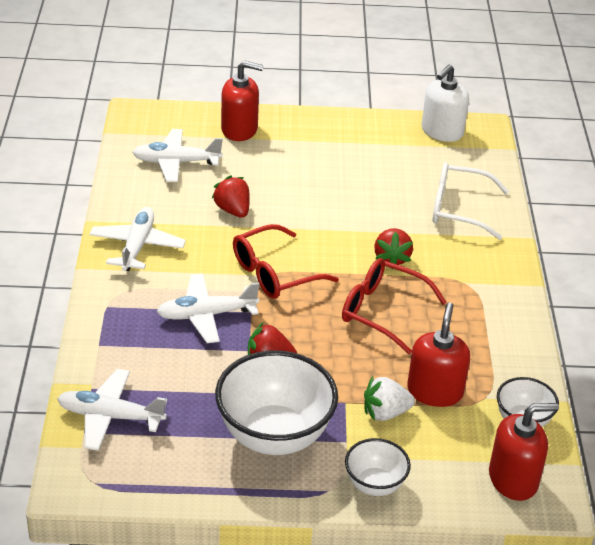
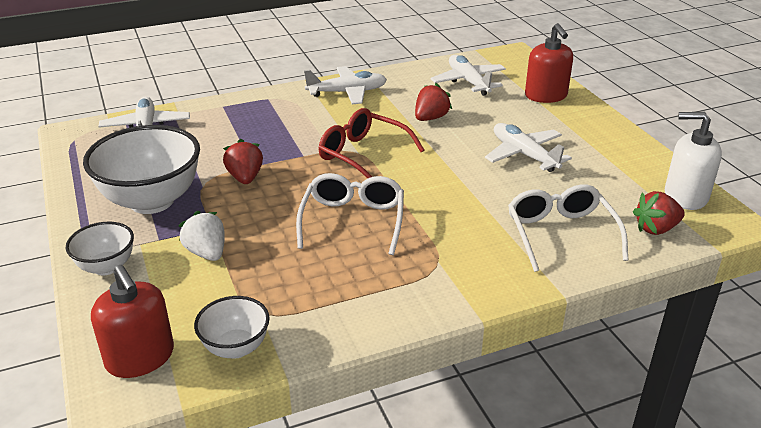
camera: 70 degrees right, 5 degrees down
white plane [156,274,260,343] -> white plane moved to [485,123,572,172]
red glasses [342,258,447,354] -> white glasses [296,173,404,255]
red strawberry [374,228,413,269] -> red strawberry moved to [633,191,685,235]
red soap dispenser [407,302,470,407] -> none

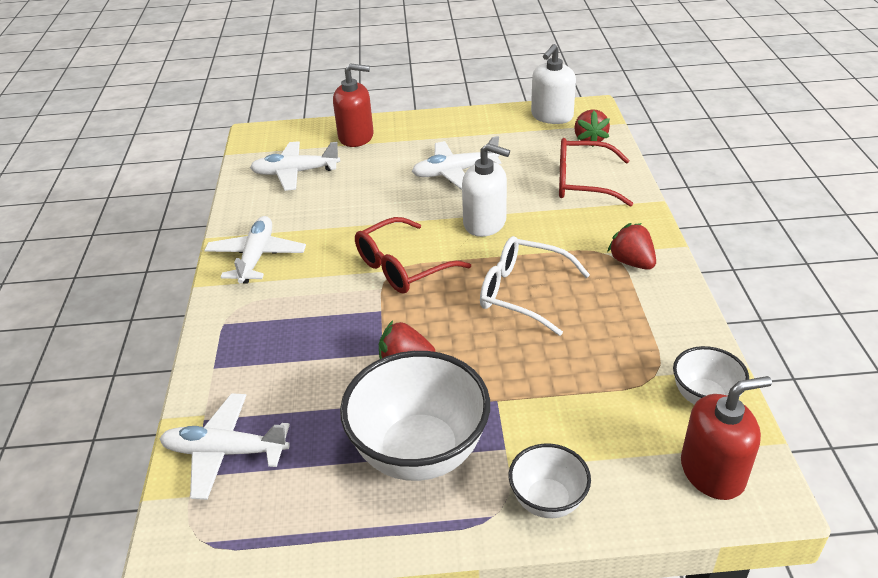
camera: 70 degrees left, 5 degrees up
white strawberry [178,211,225,261] -> none
red strawberry [415,83,452,121] -> red strawberry moved to [607,223,656,270]
white glasses [508,184,628,272] -> red glasses [559,138,633,207]
none -> white soap dispenser [462,143,510,237]

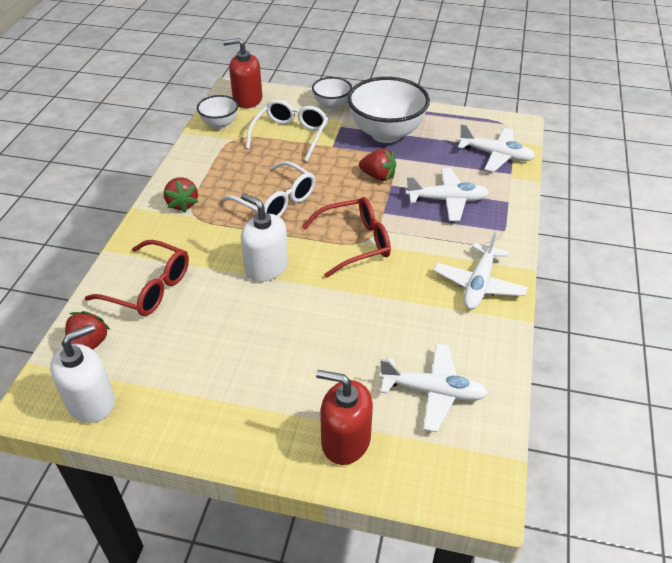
camera: 165 degrees left, 5 degrees up
white plane [412,136,502,190] -> white plane moved to [406,168,490,221]
none -> white glasses [246,99,328,162]

